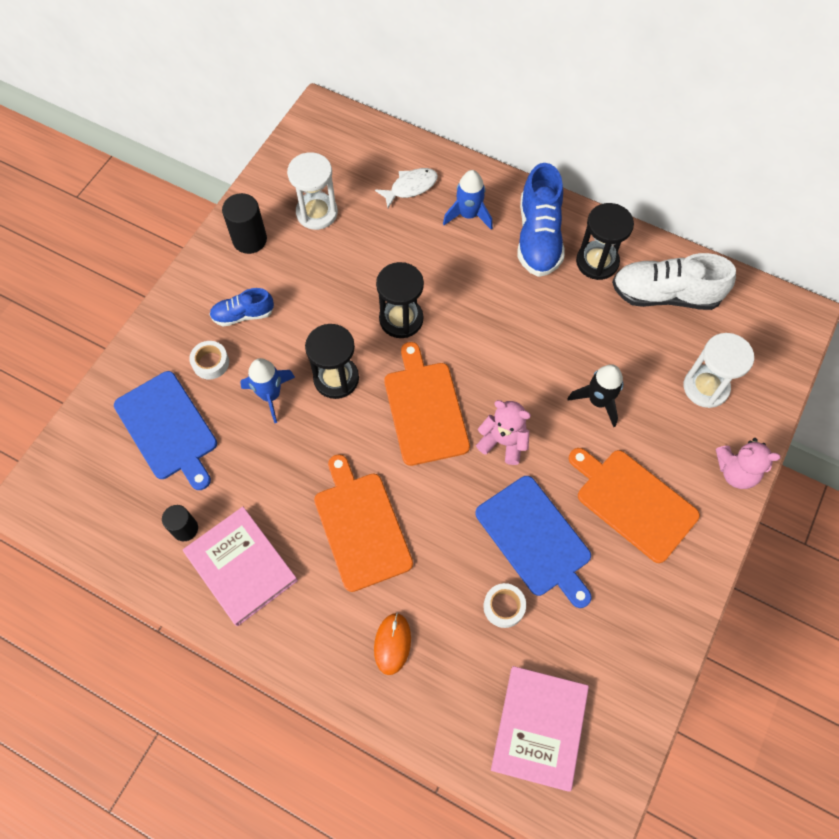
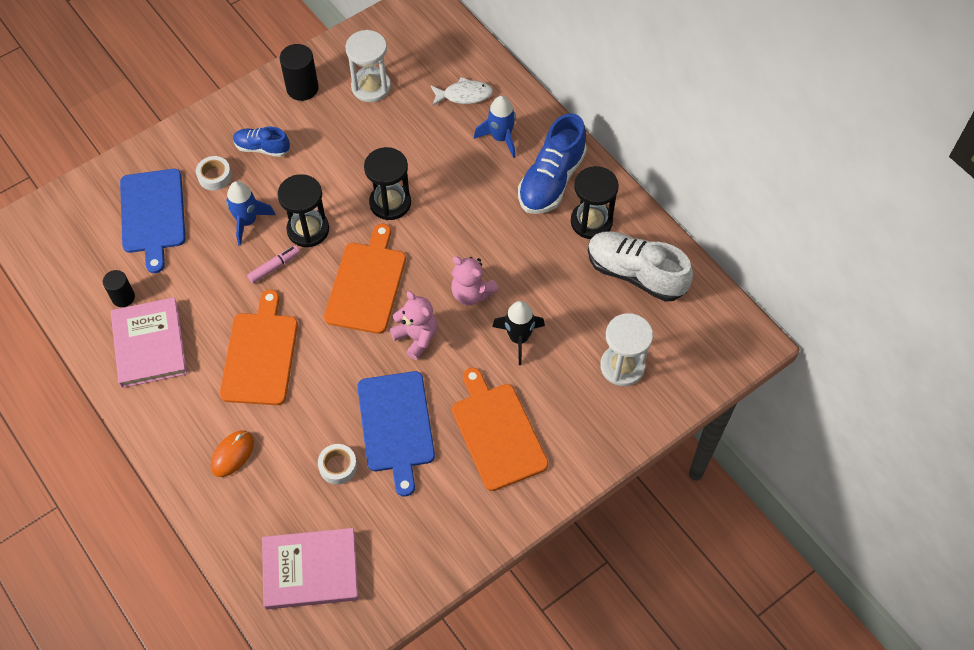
camera: 25 degrees right, 5 degrees down
pink book [491,666,589,792] -> pink book turned 45 degrees clockwise [262,528,358,610]
pink teddy bear [716,438,781,489] -> pink teddy bear moved to [451,256,499,305]
none -> pink marker [247,245,300,283]

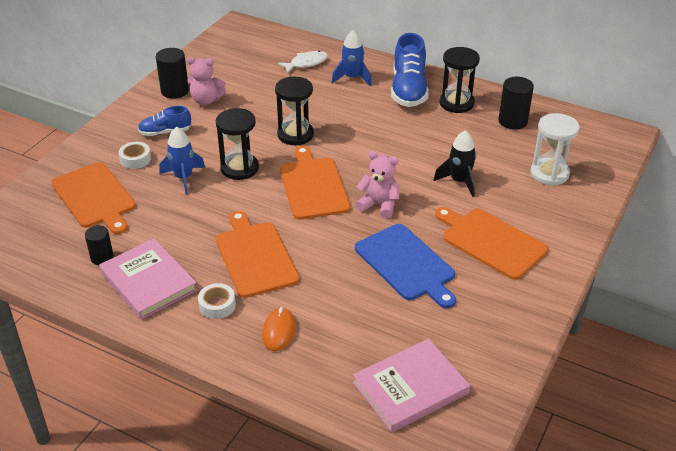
camera: 25 degrees left, 20 degrees down
blue cutting board [120,169,186,273] -> orange cutting board [51,162,136,234]
pink marker [247,245,300,283] -> none
white tape [318,444,357,485] -> white tape moved to [198,283,236,319]
white hourglass [345,30,391,102] -> none
pink teddy bear [451,256,499,305] -> pink teddy bear moved to [187,57,226,105]
white shoe [588,231,693,302] -> black cylinder [498,77,534,130]

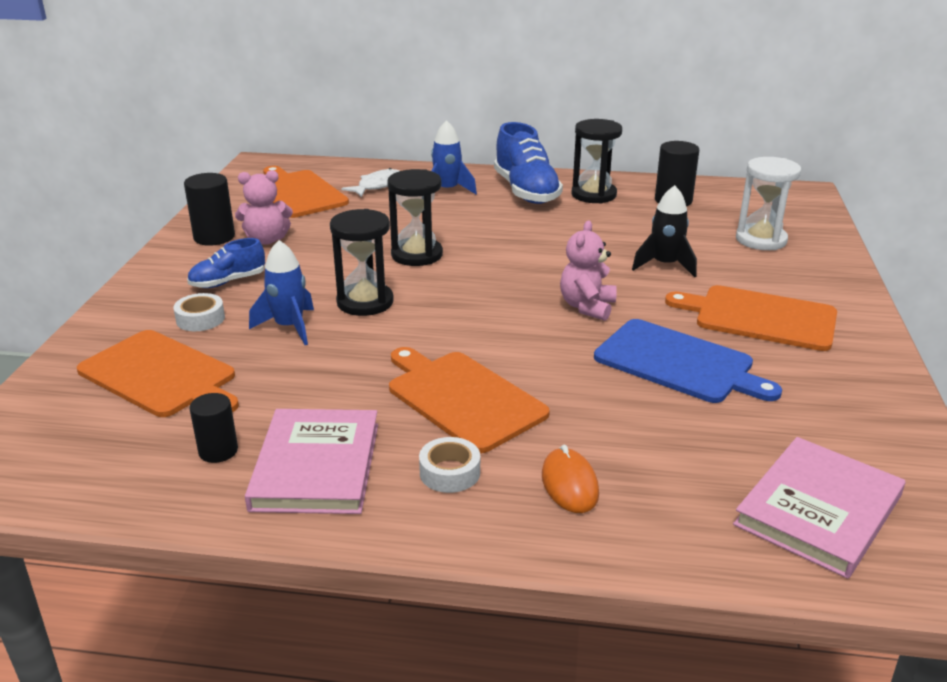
camera: 20 degrees left, 10 degrees down
pink book [99,238,197,320] -> pink book turned 60 degrees clockwise [245,409,378,514]
orange cutting board [280,146,351,220] -> orange cutting board moved to [263,166,349,218]
pink teddy bear [356,151,399,219] -> pink teddy bear turned 75 degrees counterclockwise [560,220,617,321]

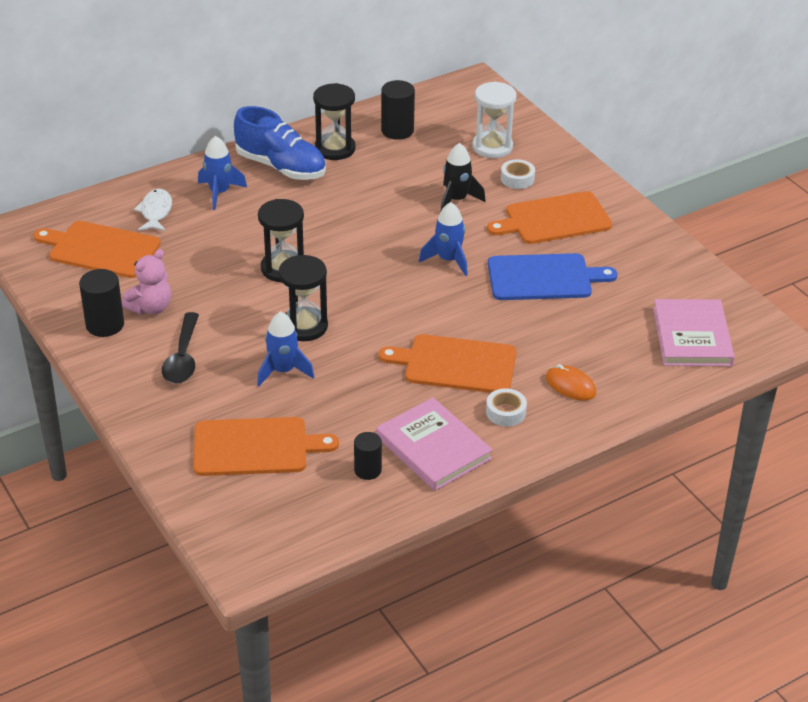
camera: 40 degrees left, 10 degrees up
white tape [173,293,225,331] -> white tape moved to [501,159,535,189]
blue shoe [187,238,265,288] -> black spoon [162,312,199,384]
pink teddy bear [560,220,617,321] -> blue rocket [419,202,468,276]

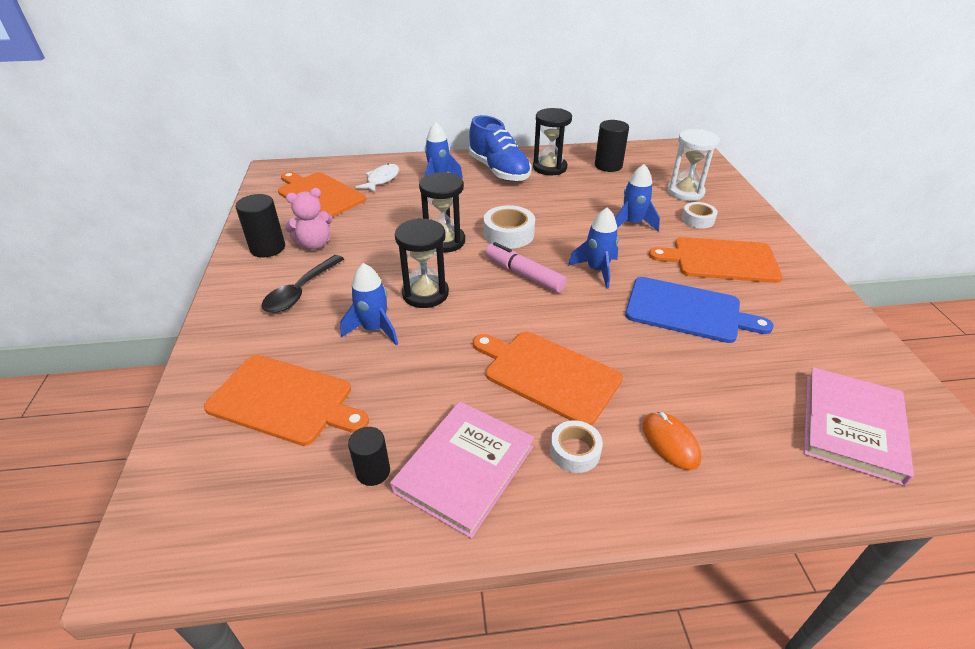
camera: 25 degrees right, 0 degrees up
pink book [376,397,493,491] -> pink book turned 45 degrees clockwise [390,401,534,539]
black rocket [441,143,486,210] -> blue rocket [615,164,660,231]
none -> white tape [483,205,535,249]
none -> pink marker [485,242,567,293]

